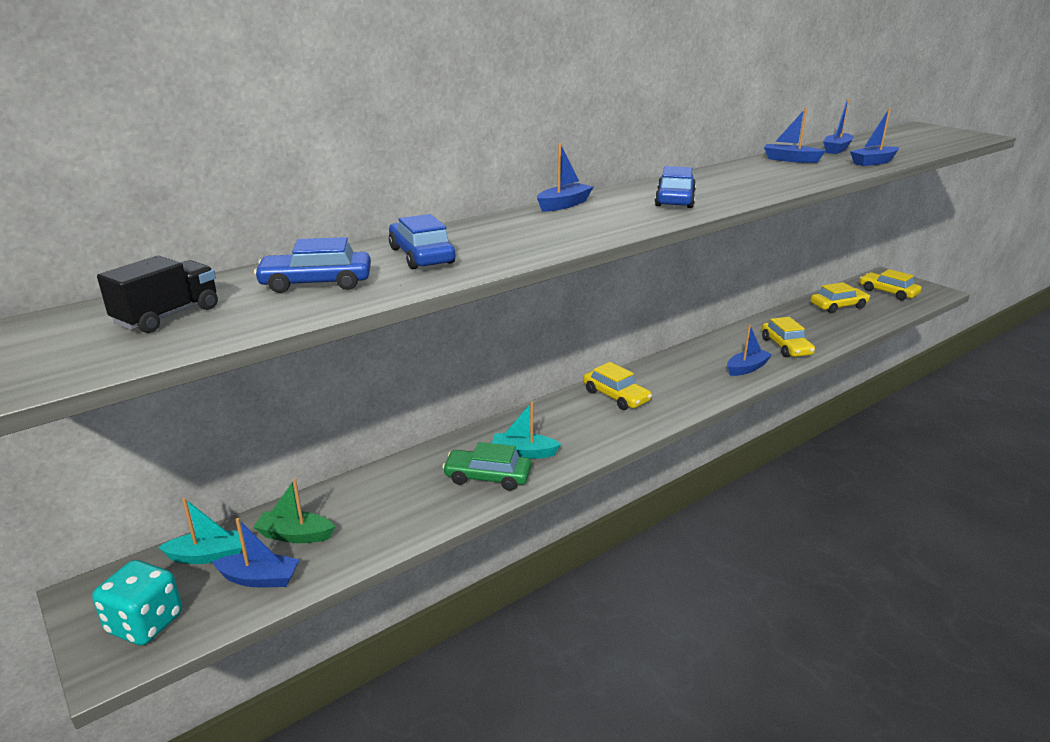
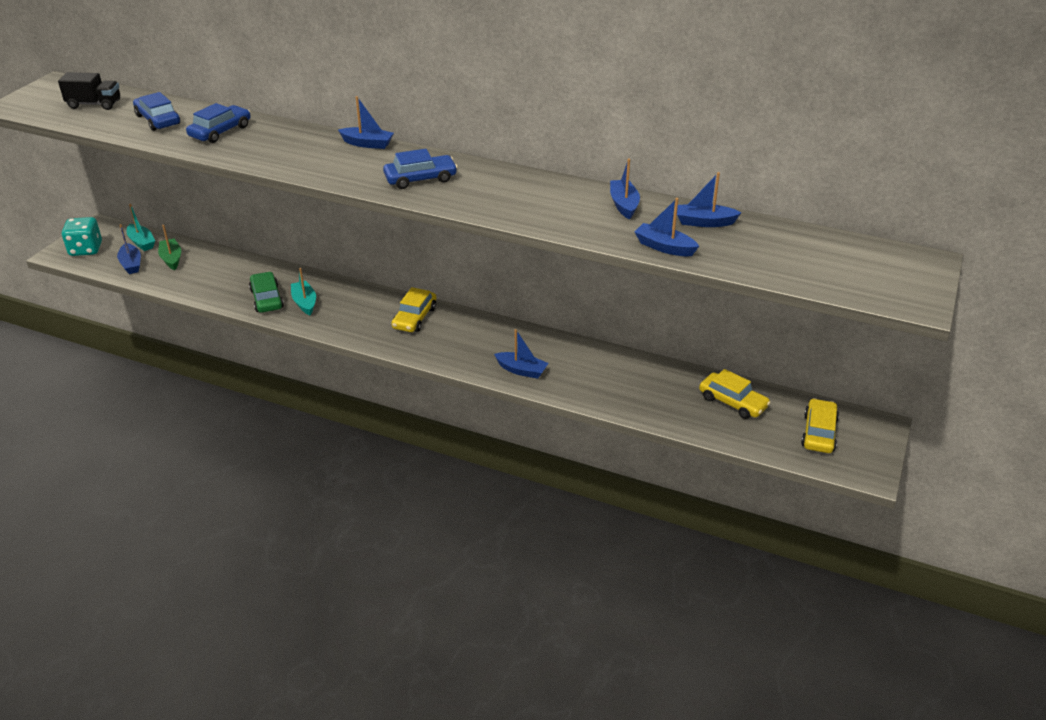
camera: 60 degrees right, 10 degrees up
yellow car [762,317,815,357] -> none

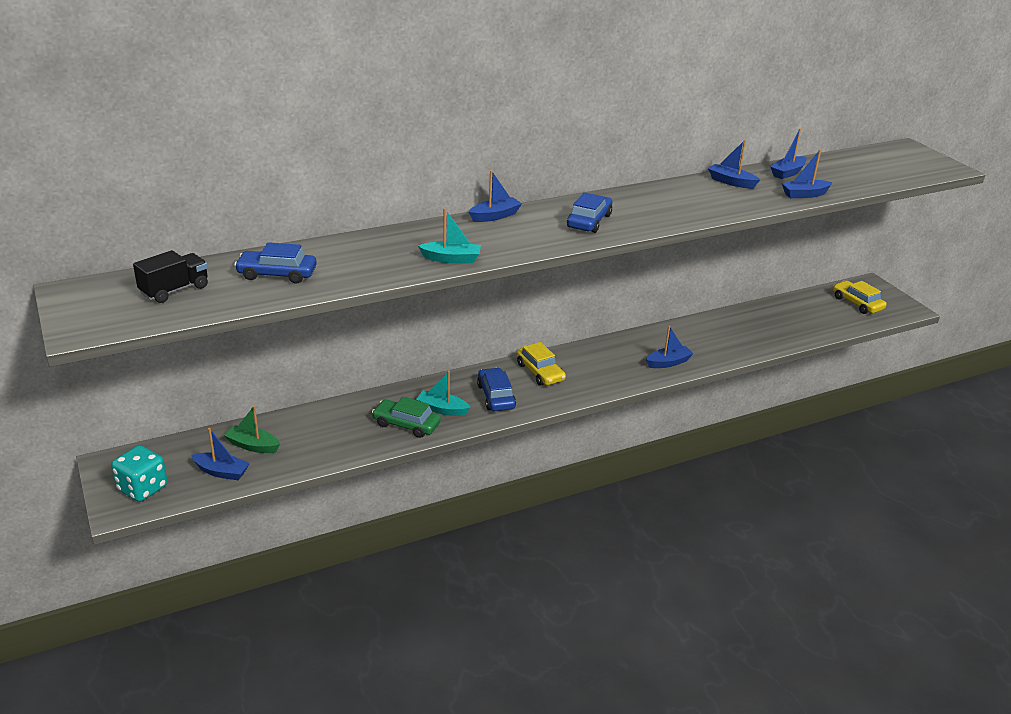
camera: 50 degrees left, 5 degrees down
turquoise boat [127,204,155,251] -> turquoise boat moved to [418,208,481,263]
blue car [186,103,251,143] -> blue car moved to [477,368,516,411]
yellow car [699,369,771,419] -> none

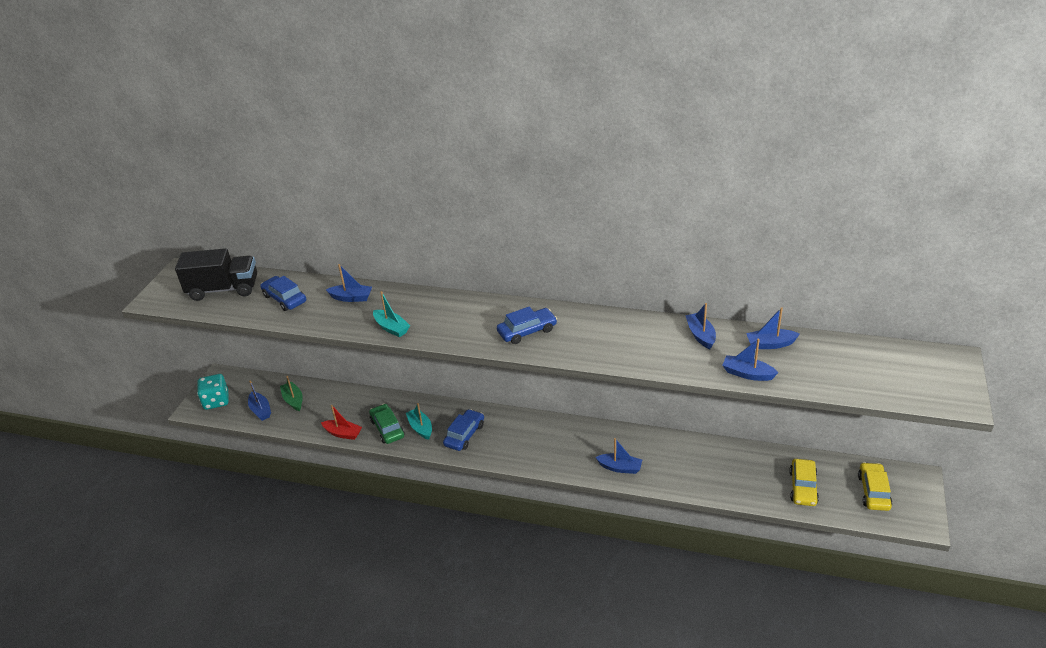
camera: 45 degrees right, 5 degrees up
black truck [133,250,208,303] -> black truck [175,248,257,301], size x1.59
blue boat [469,170,522,222] -> blue boat moved to [326,264,372,302]
yellow car [516,342,566,386] -> yellow car moved to [789,459,819,506]
none -> red boat [321,405,362,440]

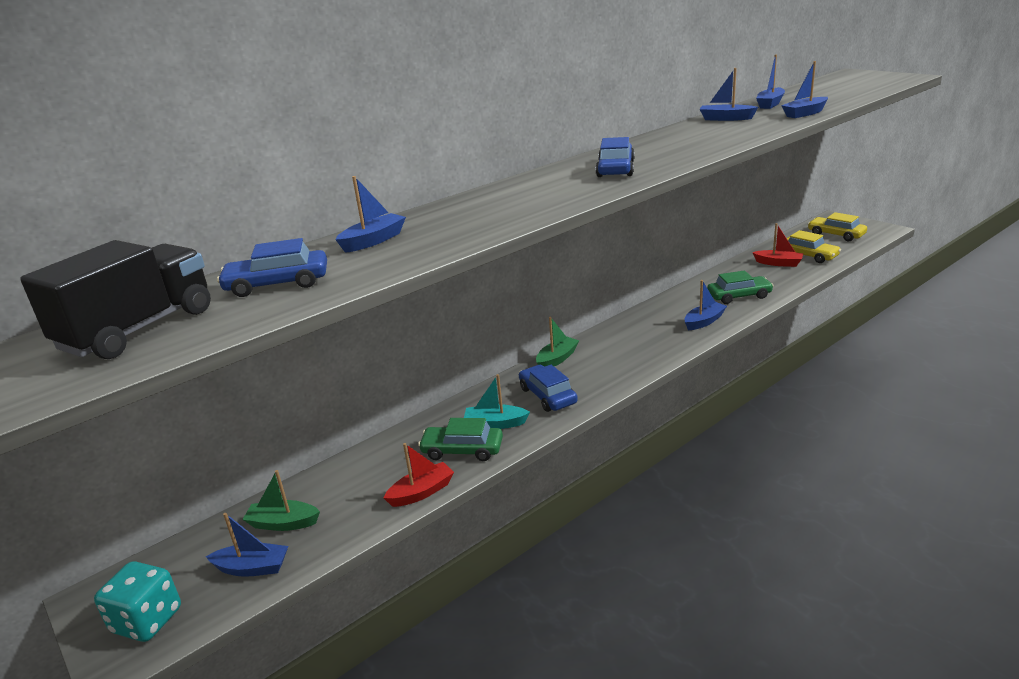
camera: 55 degrees left, 10 degrees down
turquoise boat [373,291,410,337] -> none
none -> green boat [536,316,579,367]
none -> green car [707,270,774,304]
none -> red boat [752,223,804,267]

